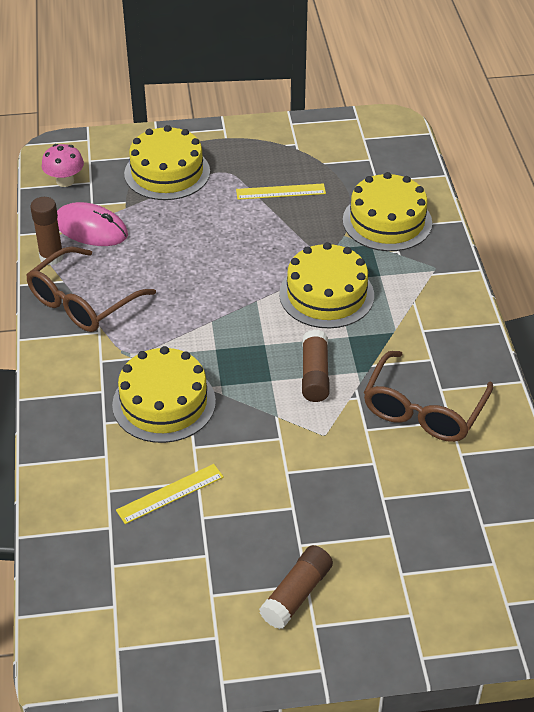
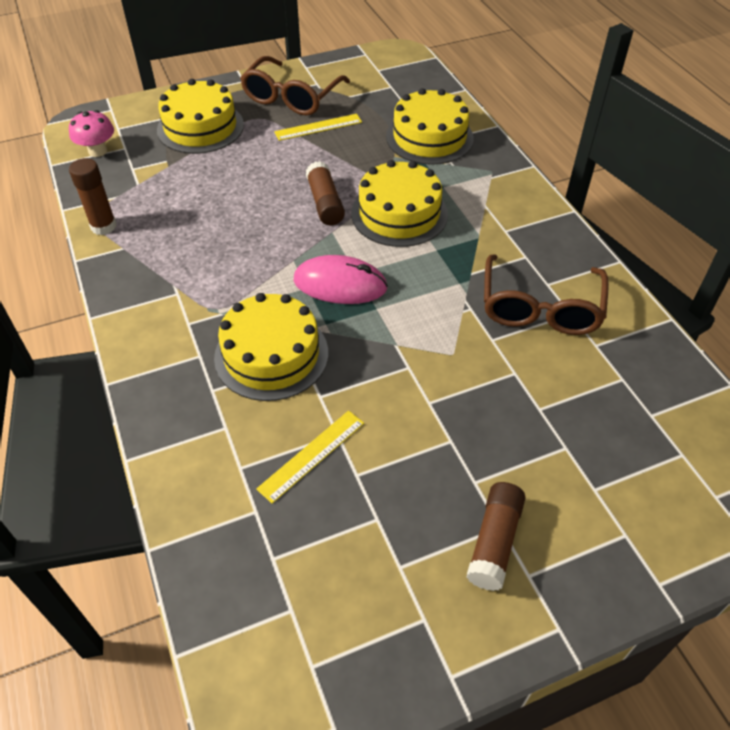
camera: 15 degrees left, 5 degrees up
brown glasses [26,247,156,332] -> brown glasses moved to [240,56,350,116]
pink mouse [57,202,128,246] -> pink mouse moved to [294,255,388,304]
brown glue stick [302,329,330,402] -> brown glue stick moved to [306,161,345,225]

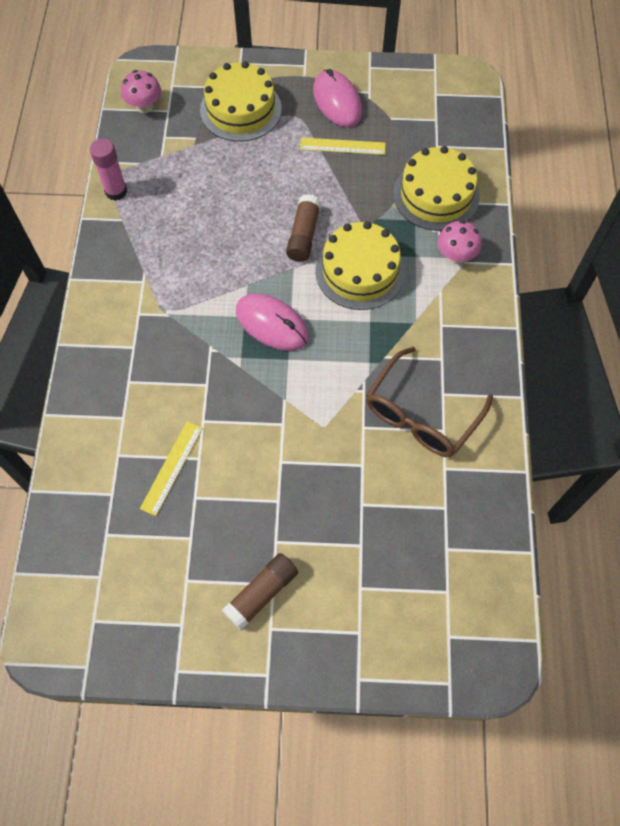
camera: 25 degrees right, 15 degrees up
brown glue stick [69,158,117,235] -> pink glue stick [90,138,127,201]
yellow cake [214,293,328,401] -> none
brown glasses [240,56,350,116] -> pink mouse [313,69,362,127]
yellow ruler [256,411,364,504] -> yellow ruler turned 45 degrees counterclockwise [140,422,203,516]
none -> pink mushroom [438,220,482,264]

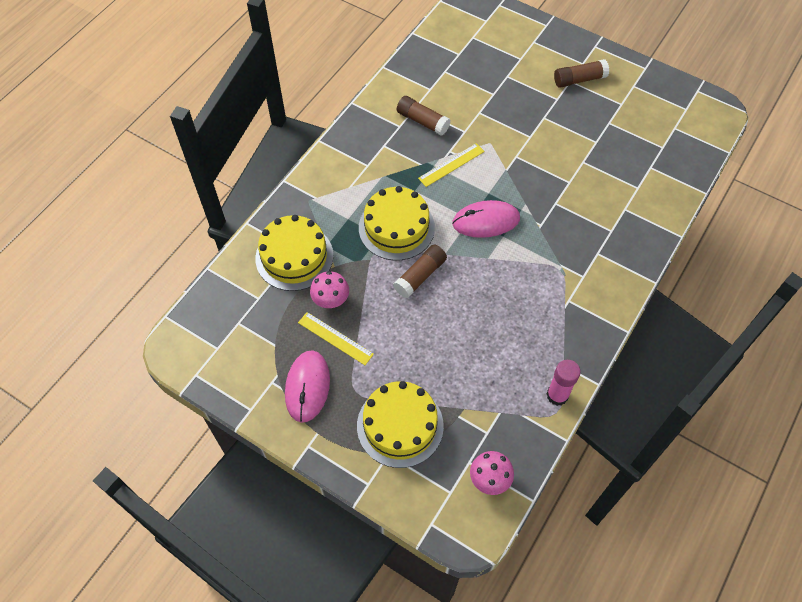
camera: 150 degrees left, 5 degrees down
yellow ruler [140,422,203,516] -> yellow ruler moved to [418,143,485,187]
pink mouse [236,294,309,351] -> pink mouse turned 75 degrees counterclockwise [452,200,520,238]
brown glasses [366,347,493,457] -> brown glue stick [397,96,450,136]
pink mushroom [438,220,482,264] -> pink mushroom moved to [310,271,349,308]

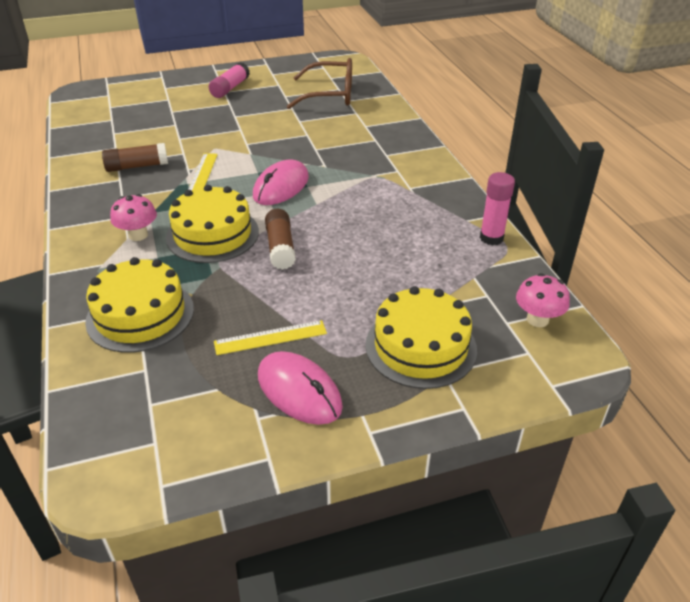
camera: 50 degrees left, 20 degrees down
pink mushroom [310,271,349,308] -> pink mushroom moved to [110,194,157,241]
brown glue stick [554,59,609,88] -> pink glue stick [209,62,250,98]
none -> brown glasses [287,58,352,109]

